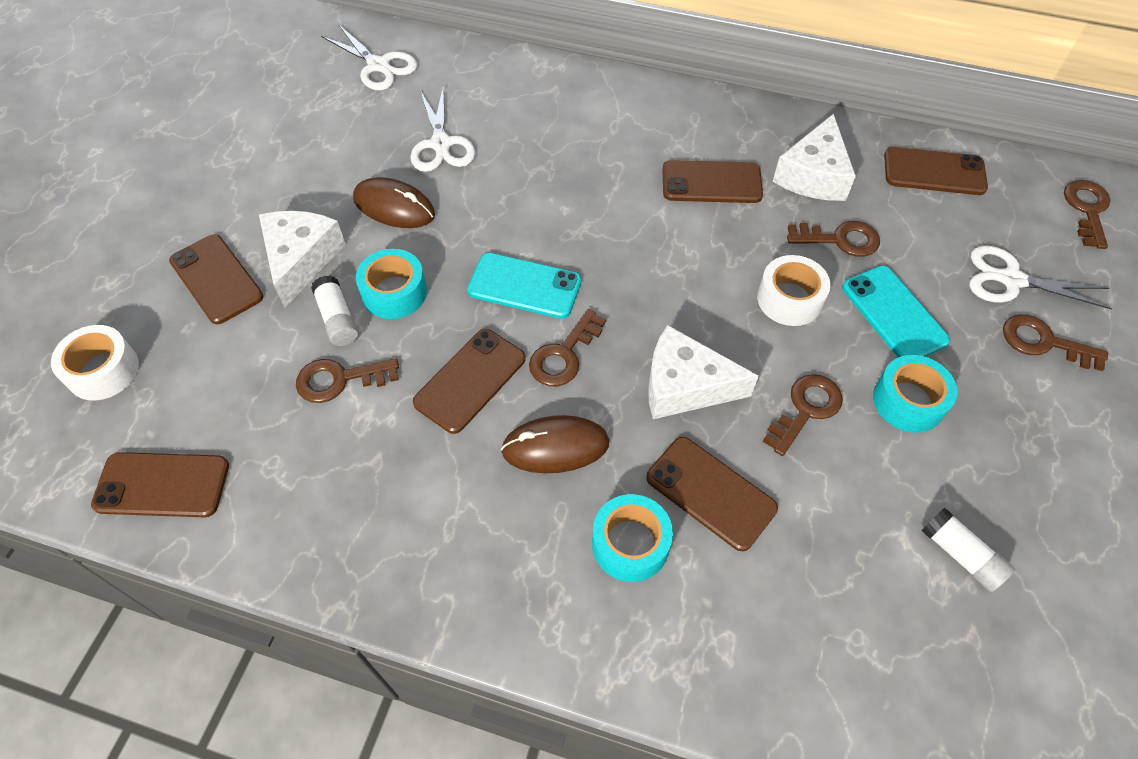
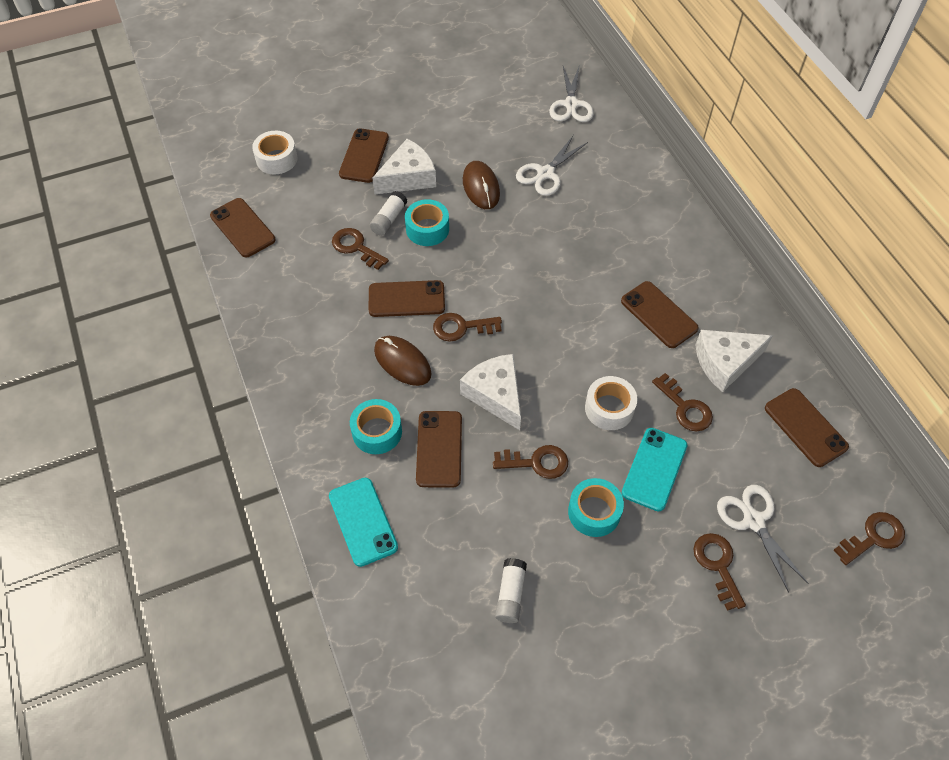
camera: 50 degrees right, 0 degrees up
turquoise phone [467,253,581,319] -> turquoise phone moved to [329,478,398,567]

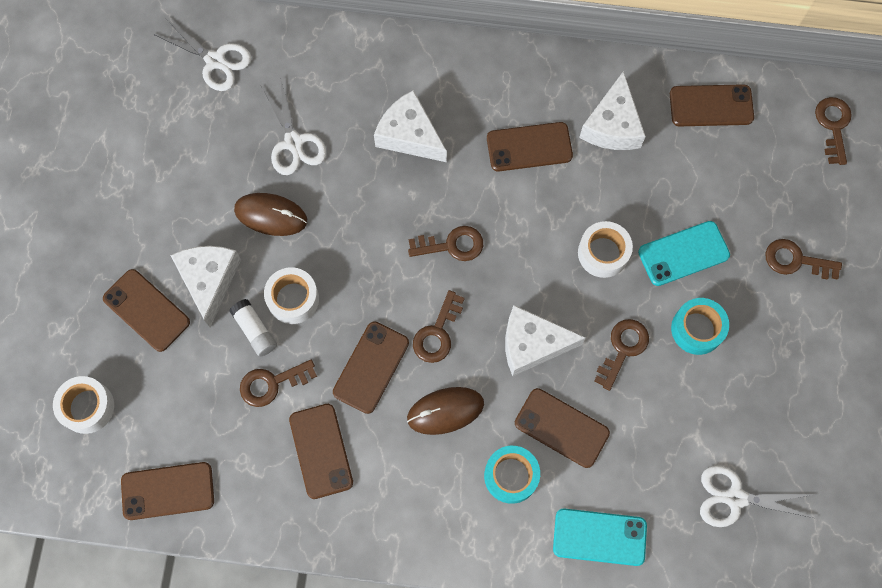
camera: 60 degrees left, 15 degrees up
turquoise tape [405,199,449,246] -> white tape [264,267,319,324]
white glue stick [495,558,527,623] -> none
turquoise phone [622,428,687,512] -> turquoise phone turned 75 degrees counterclockwise [638,221,730,286]
brown key [652,373,713,431] -> brown key moved to [408,226,483,261]
white scissors [717,485,809,593] -> white scissors moved to [700,466,815,527]
none -> brown phone [289,404,353,499]
none -> white cheese [374,90,447,162]

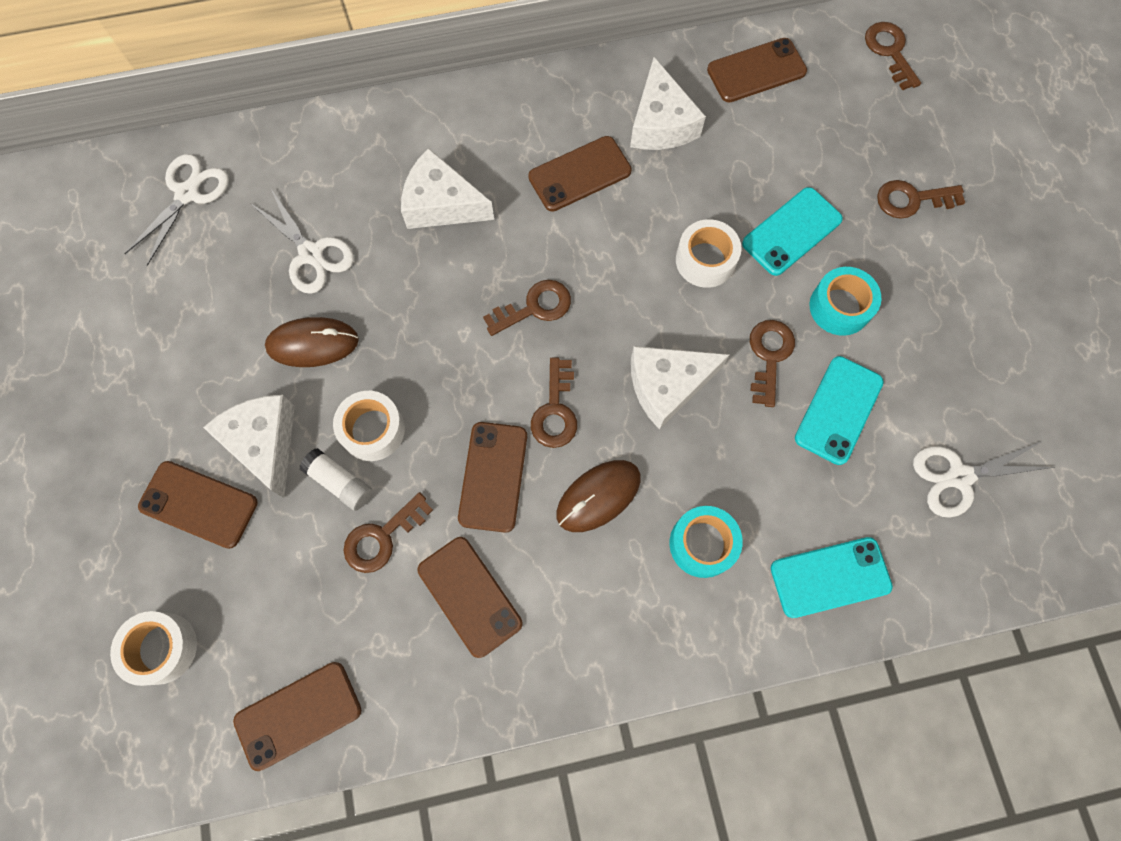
camera: 20 degrees left, 0 degrees up
white scissors [153,19,251,91] -> white scissors turned 75 degrees counterclockwise [124,154,229,266]
brown phone [515,388,610,468] -> none
none -> turquoise phone [795,356,884,465]

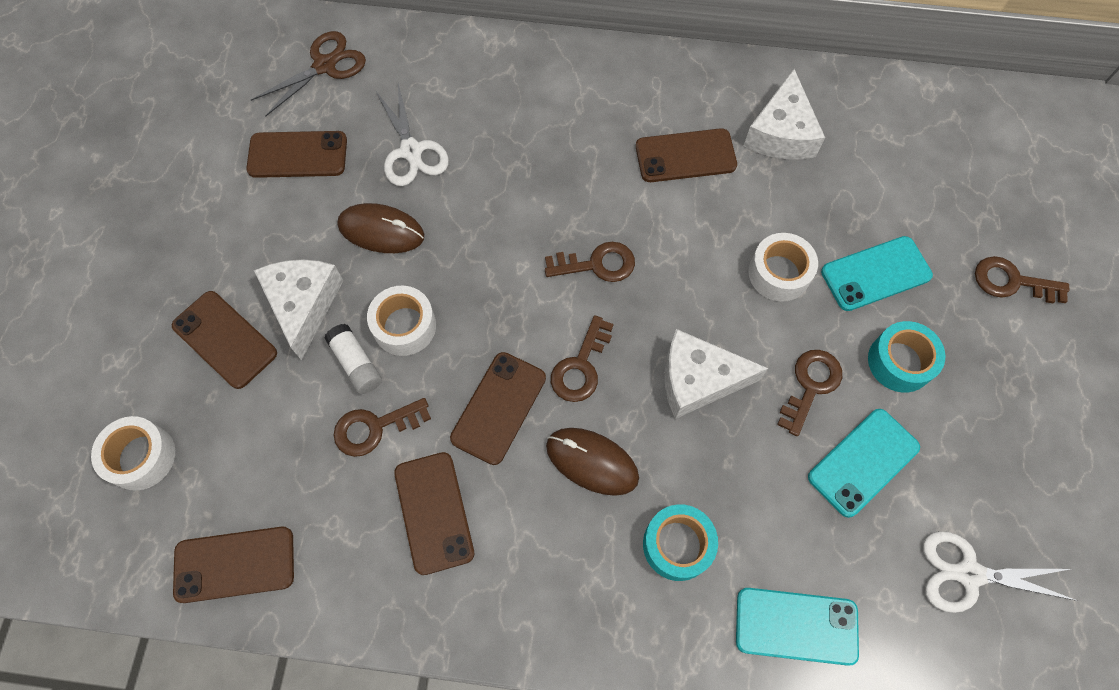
camera: 20 degrees right, 5 degrees down
white scissors [124,154,229,266] -> brown scissors [251,31,366,117]
white cheese [401,148,494,229] -> none
brown mouse [557,460,641,532] -> brown mouse turned 45 degrees clockwise [546,428,639,496]
brown phone [707,38,807,102] -> brown phone moved to [246,131,347,178]
brown key [865,22,921,90] -> none

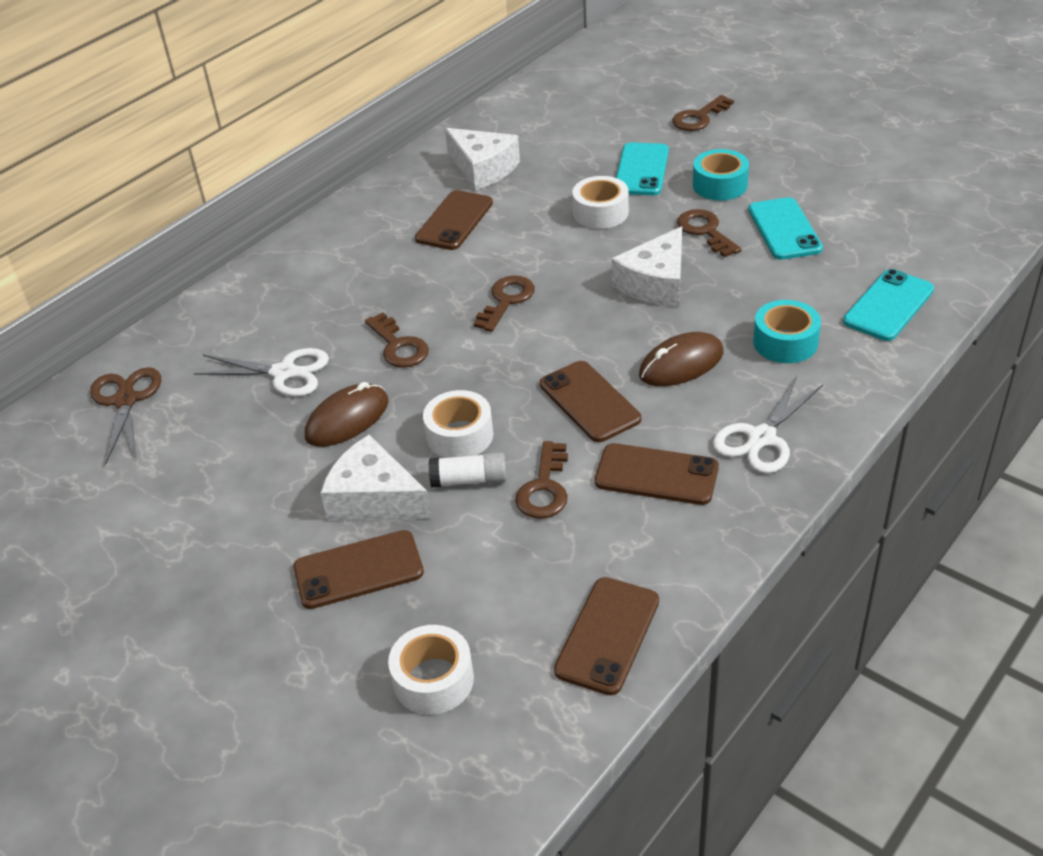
camera: 55 degrees left, 25 degrees down
brown phone [246,131,347,178] -> none
brown key [551,315,614,402] -> brown key moved to [365,312,429,368]
white scissors [923,531,1078,613] -> white scissors moved to [713,376,823,473]

